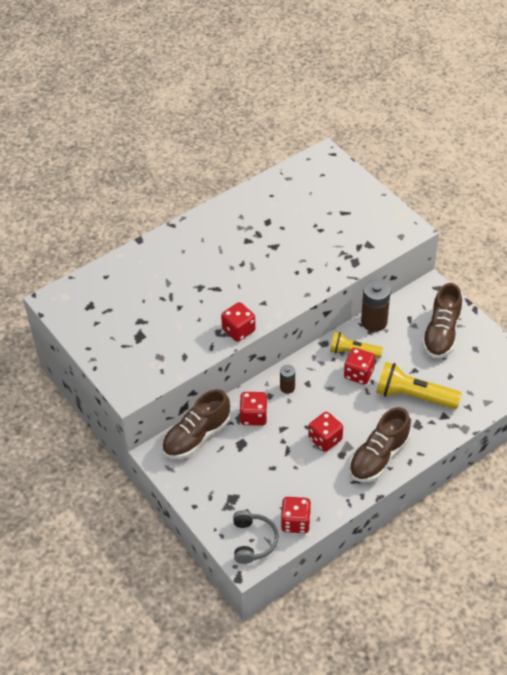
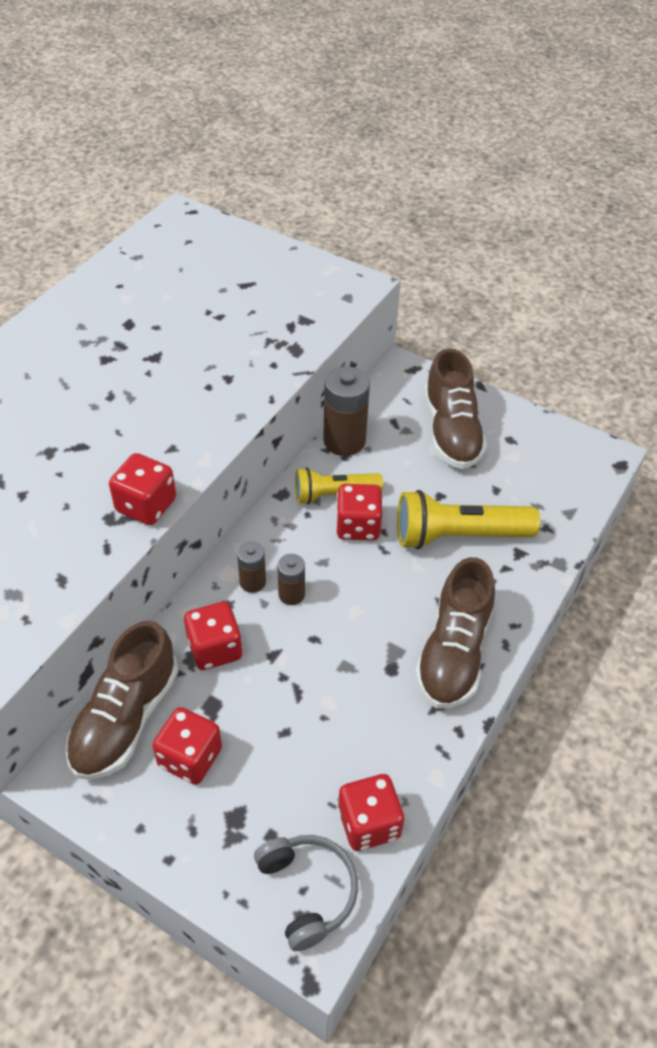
camera: 25 degrees left, 0 degrees up
red dice [308,412,343,452] -> red dice moved to [152,707,222,785]
none -> brown battery [277,554,305,605]

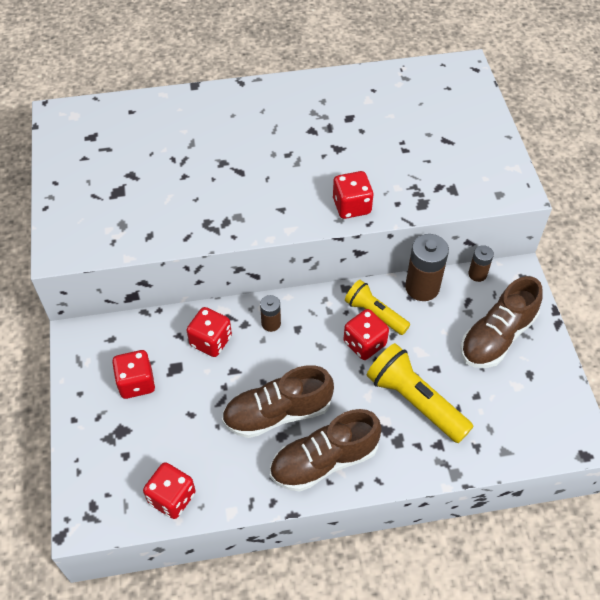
camera: 50 degrees right, 5 degrees up
brown shoe [65,621,178,780] -> brown shoe moved to [222,365,334,438]
red dice [109,453,176,525] -> red dice moved to [333,171,374,219]
grey headphones [254,835,358,951] -> none
brown battery [277,554,305,605] -> brown battery moved to [468,245,494,282]

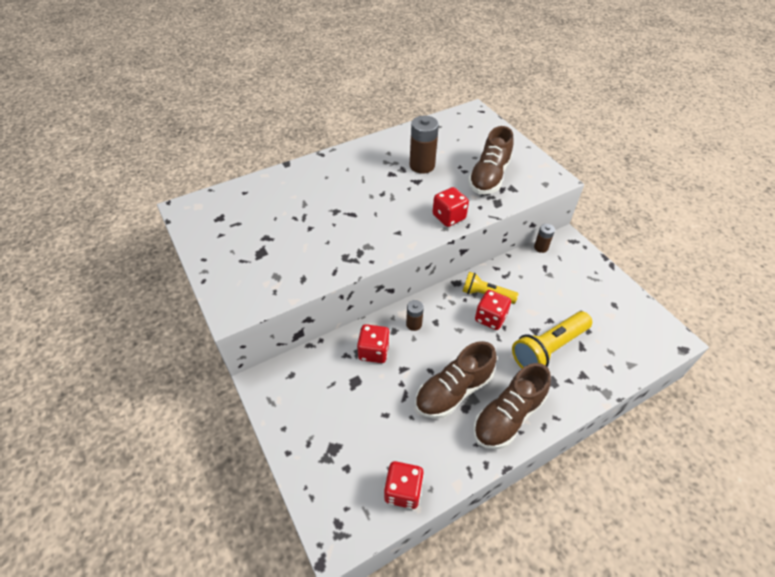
camera: 20 degrees left, 5 degrees down
red dice [112,350,155,399] -> none
yellow flashlight [367,343,474,443] -> yellow flashlight turned 60 degrees counterclockwise [512,311,592,368]
brown battery [405,234,449,301] -> brown battery moved to [410,116,439,174]
brown shoe [460,276,542,368] -> brown shoe moved to [468,126,514,194]

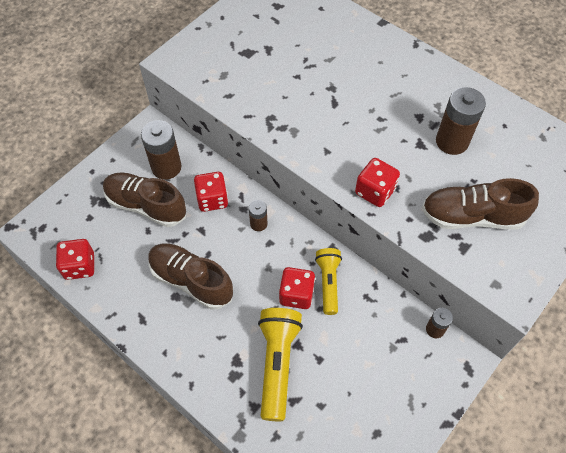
camera: 70 degrees right, 10 degrees up
brown shoe [473,363,551,449] -> brown shoe moved to [103,172,186,227]
yellow flashlight [512,311,592,368] -> yellow flashlight turned 60 degrees clockwise [258,308,303,421]
none -> brown battery [141,120,181,180]

